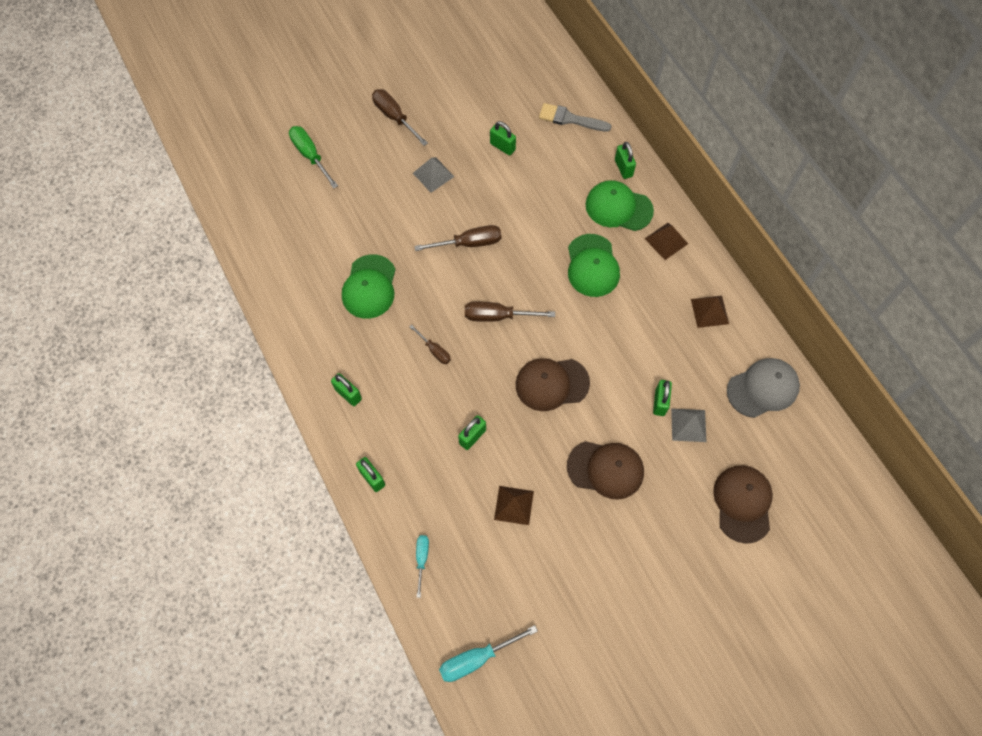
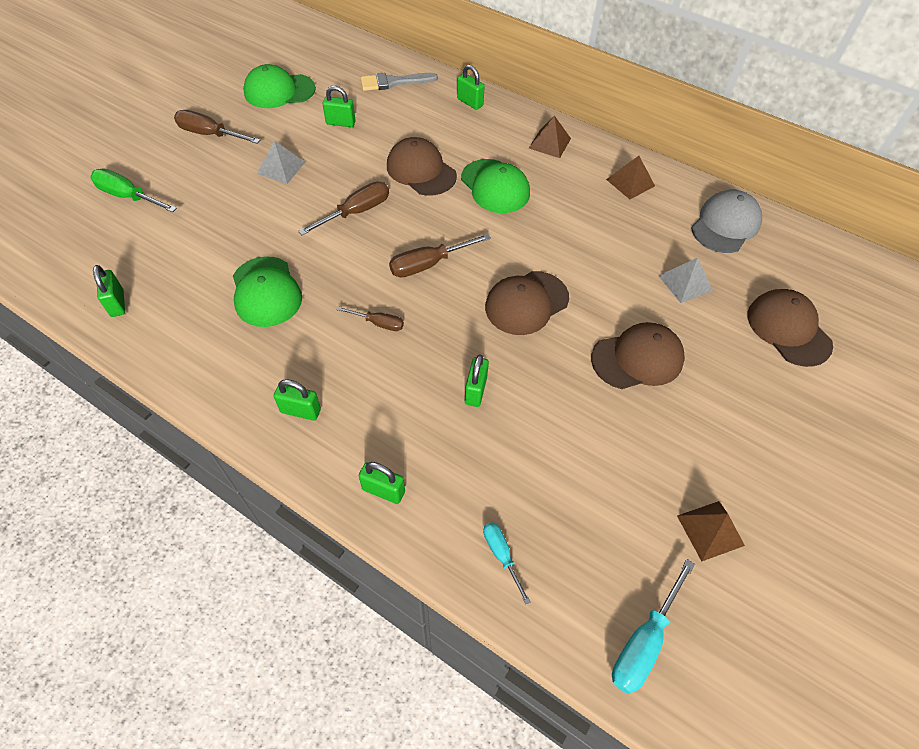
camera: 30 degrees left, 10 degrees down
brown pyramid [494,486,534,525] -> brown pyramid moved to [677,501,745,561]
green cap [585,180,654,231] -> green cap moved to [243,64,316,108]
green padlock [653,380,672,416] -> green padlock moved to [93,265,125,317]
none -> brown cap [387,137,457,196]

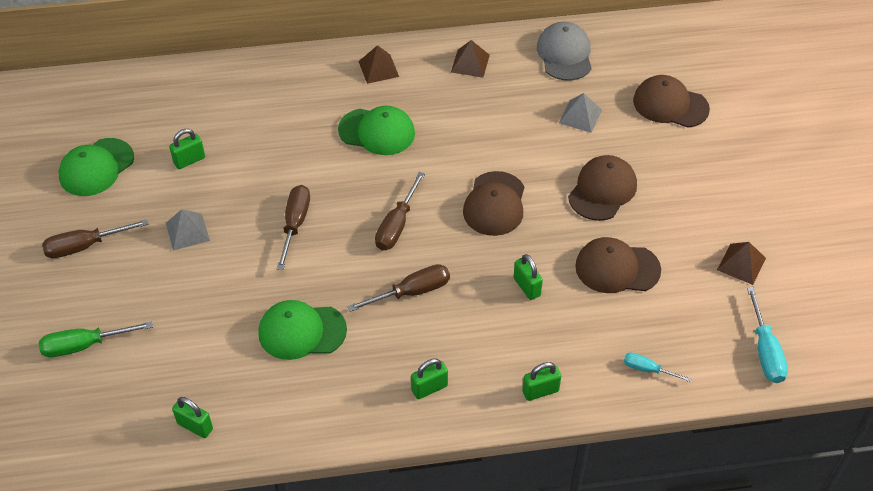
camera: 40 degrees left, 5 degrees down
green cap [233,256,302,327] -> green cap turned 150 degrees clockwise [258,300,347,360]
brown screwdriver [336,306,404,331] -> brown screwdriver [347,264,450,312], size x1.65
grey brush [361,73,438,91] -> none
brown cap [387,137,457,196] -> brown cap moved to [575,237,661,293]
green padlock [457,65,485,110] -> none

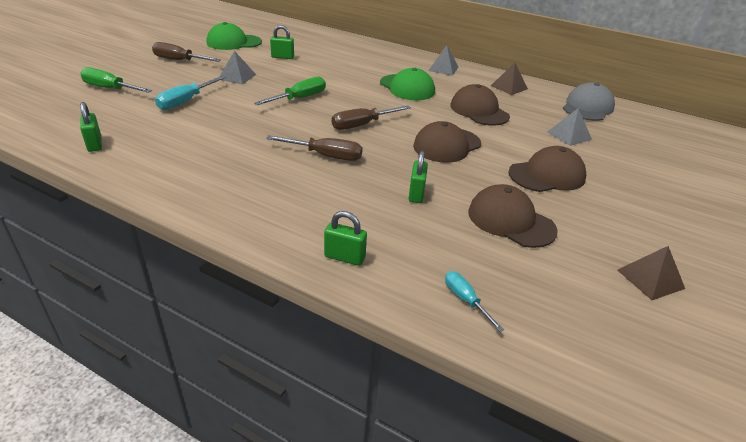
camera: 35 degrees right, 15 degrees down
green cap [258,300,347,360] -> none
brown screwdriver [277,185,310,270] -> green screwdriver [254,77,326,105]
brown pyramid [359,45,399,84] -> grey pyramid [428,45,458,76]
green padlock [411,359,448,399] -> none
brown cap [633,75,710,128] -> brown cap moved to [450,84,510,126]
turquoise screwdriver [747,287,788,383] -> turquoise screwdriver moved to [155,76,226,110]

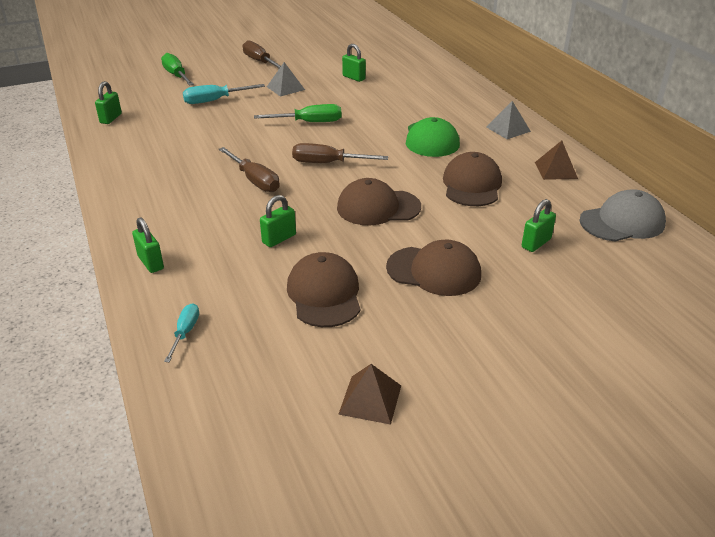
camera: 40 degrees right, 0 degrees up
green cap [207,22,262,50] -> none
grey pyramid [547,108,592,146] -> green padlock [522,199,556,252]

